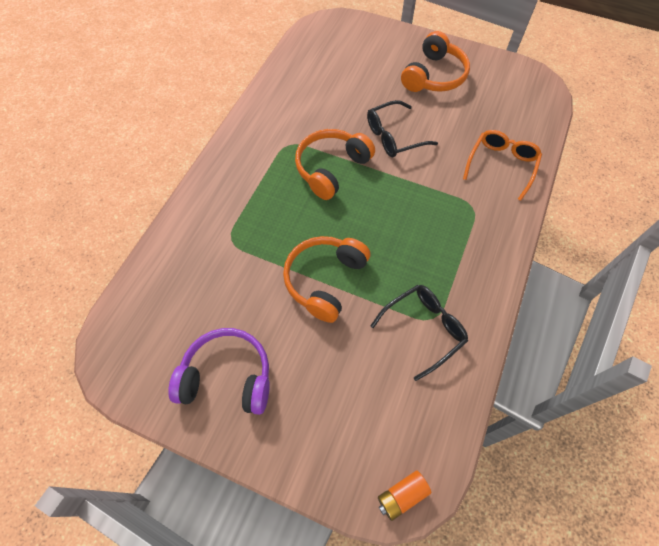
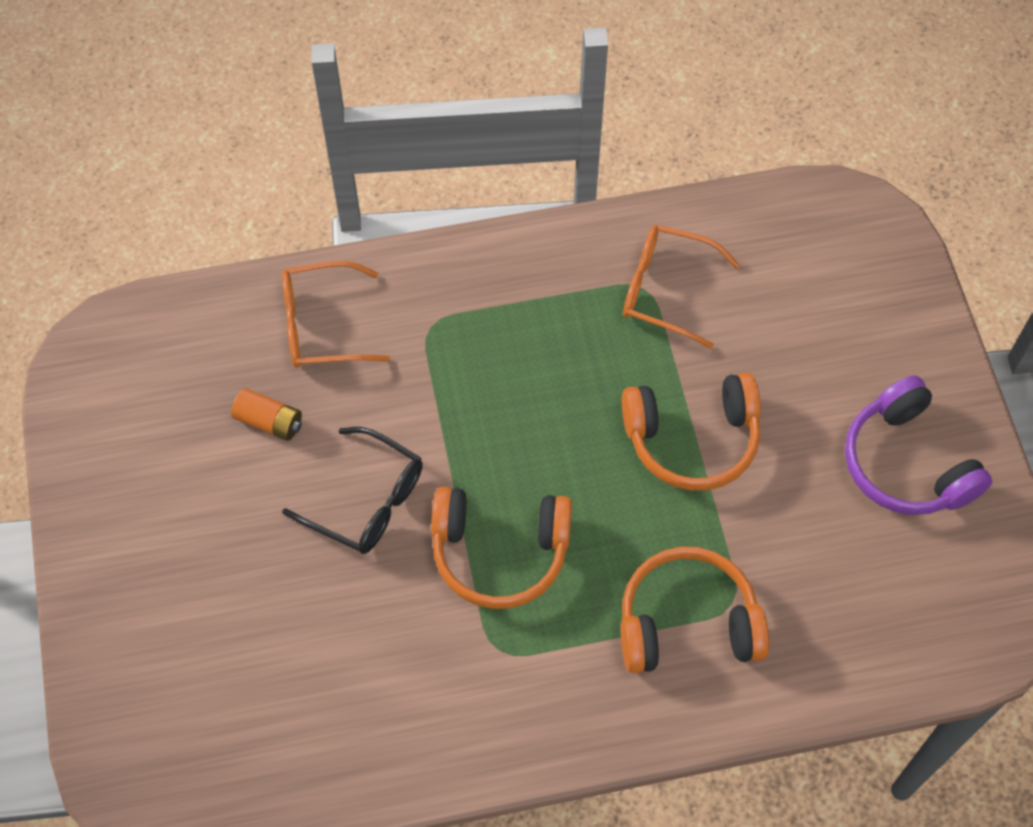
camera: 125 degrees left, 0 degrees up
black glasses [370,285,468,381] -> orange glasses [623,225,740,349]
orange battery [378,470,431,521] -> orange battery moved to [231,388,302,441]
orange headphones [401,31,470,92] -> orange headphones moved to [621,547,769,673]

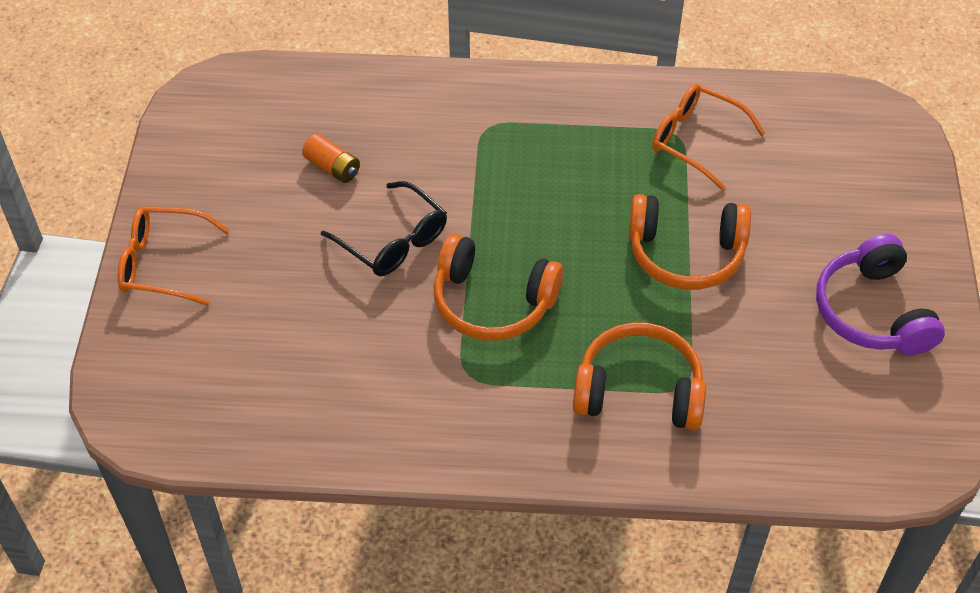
camera: 15 degrees right, 10 degrees down
orange glasses [282,261,390,368] -> orange glasses moved to [117,206,230,306]

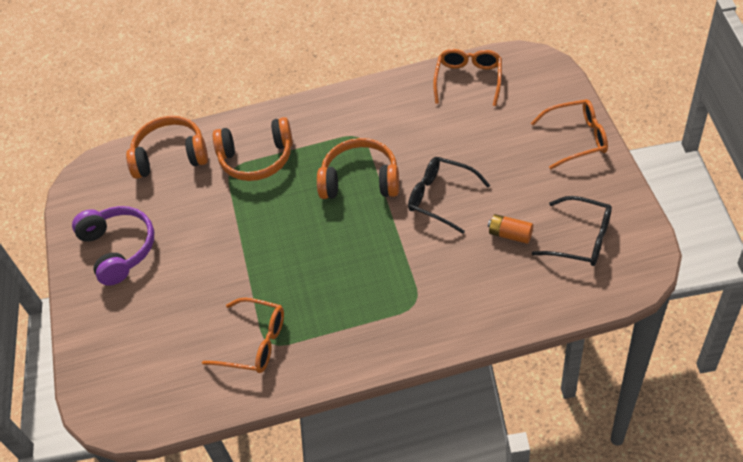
camera: 170 degrees right, 0 degrees up
orange headphones [629,194,751,290] -> orange headphones moved to [126,116,208,179]
none -> orange glasses [433,49,502,106]
none -> black glasses [532,196,612,266]

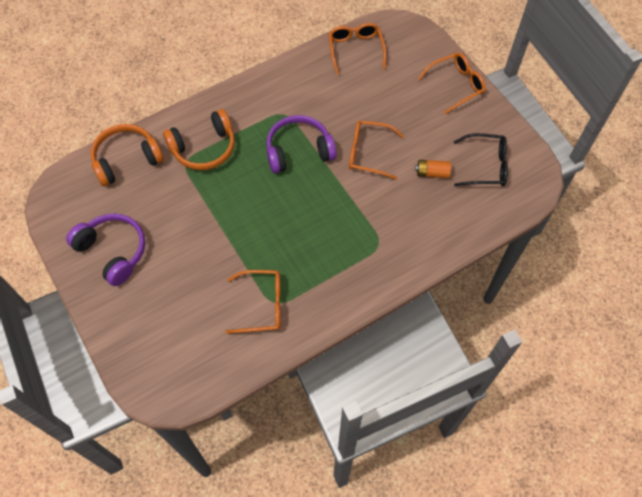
camera: 25 degrees left, 10 degrees up
orange headphones [317,138,399,199] -> purple headphones [266,115,336,173]
black glasses [408,157,490,234] -> orange glasses [349,121,404,180]

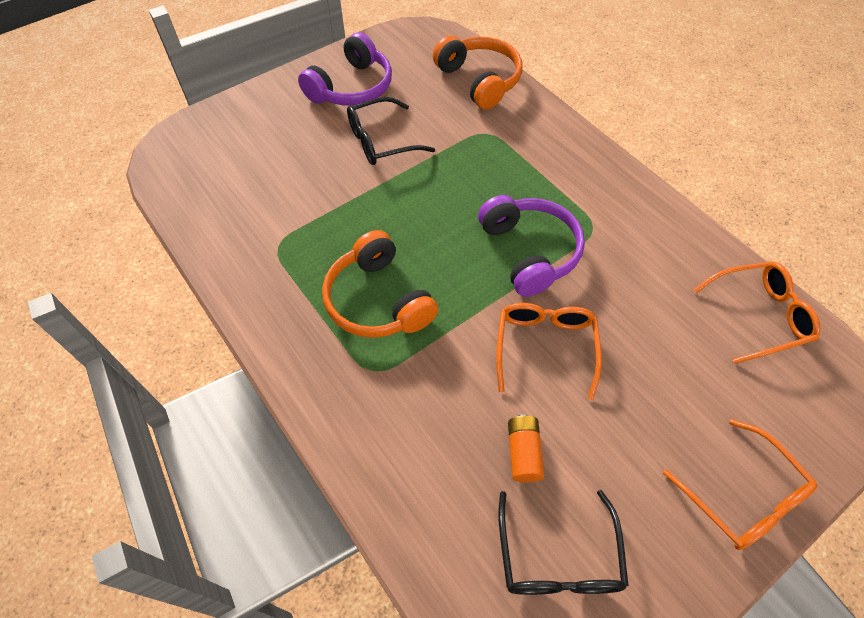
camera: 85 degrees right, 5 degrees down
orange headphones [163,109,235,170] -> orange headphones moved to [322,230,438,338]
orange glasses [225,270,280,334] -> none
none -> black glasses [347,97,435,165]

